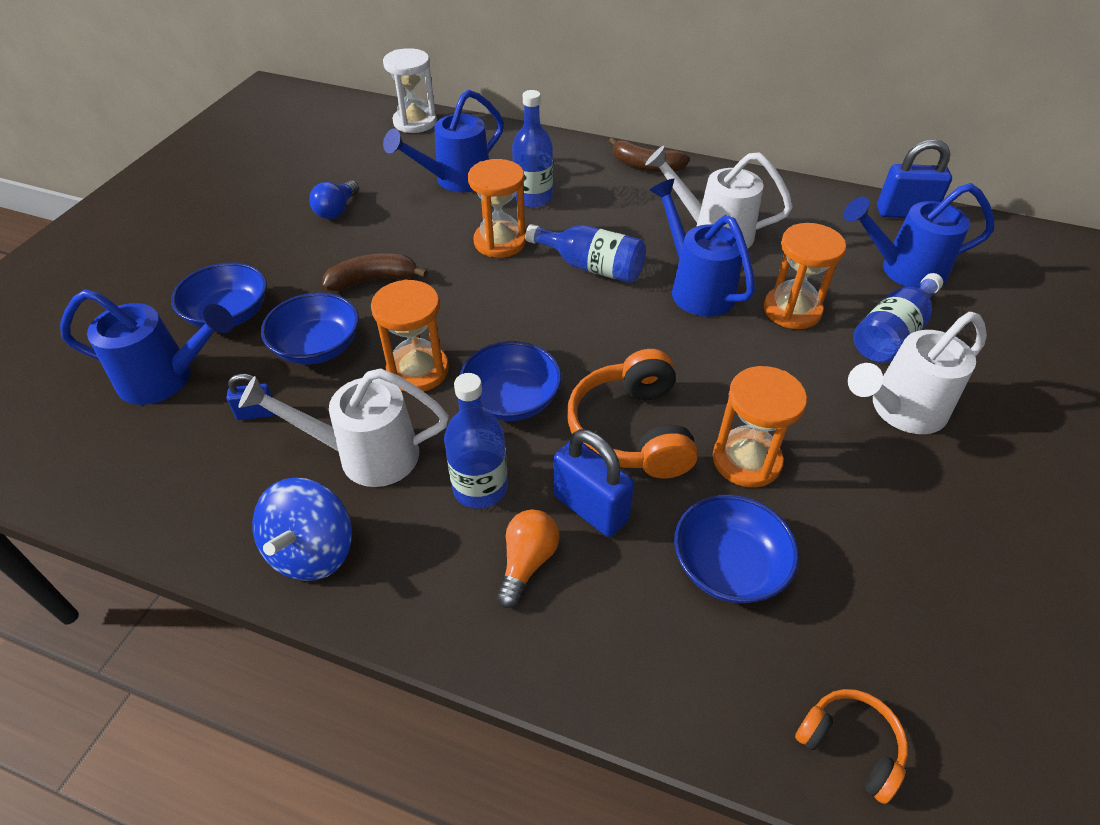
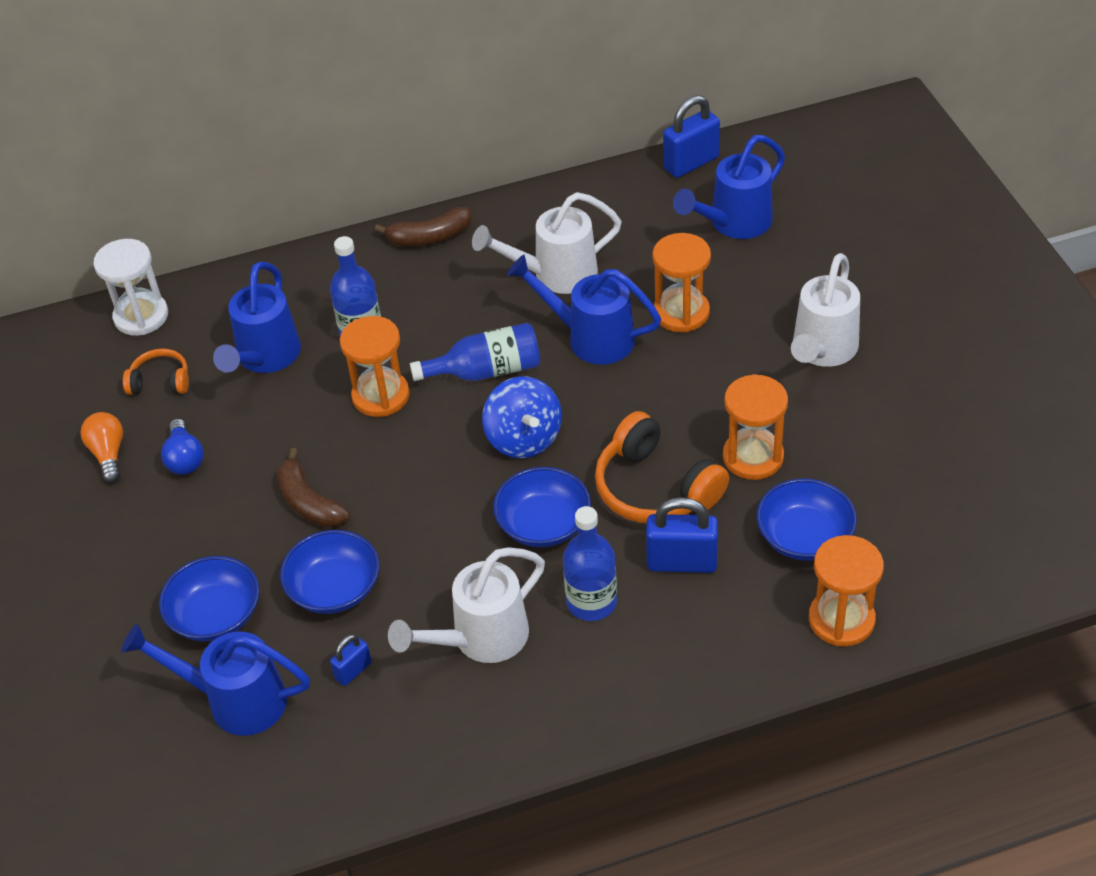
camera: 35 degrees left, 0 degrees up
blue watering can [60,289,234,405] -> blue watering can turned 135 degrees counterclockwise [121,624,310,736]
blue spinning top [252,477,352,581] -> blue spinning top moved to [482,377,562,458]
brown banana [322,253,428,291] -> brown banana turned 75 degrees counterclockwise [277,448,350,528]
orange hourglass [371,280,449,392] -> orange hourglass moved to [809,535,884,647]
orange light bulb [497,509,559,608] -> orange light bulb moved to [80,412,123,483]
orange headphones [795,689,908,804] -> orange headphones moved to [123,348,189,395]
blue bottle [853,273,943,363] -> none

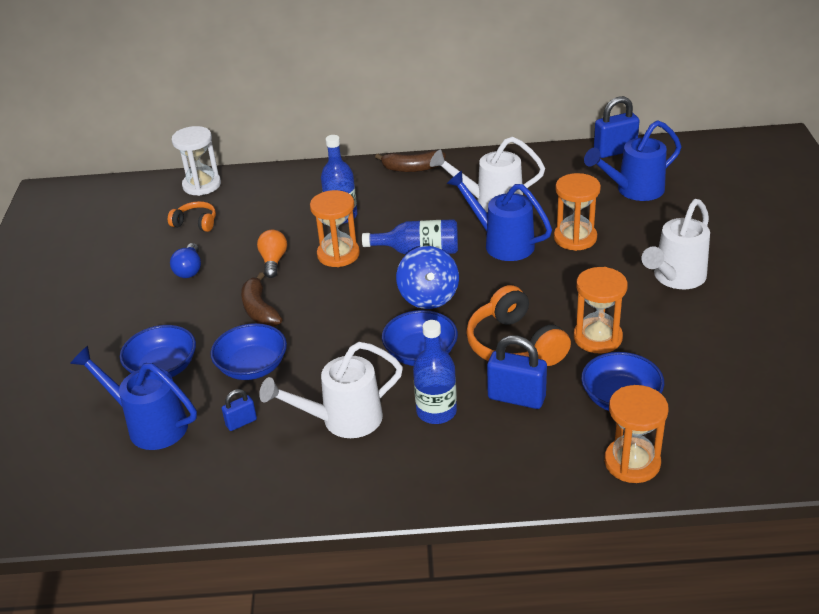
camera: 15 degrees right, 10 degrees down
orange light bulb [80,412,123,483] -> orange light bulb moved to [257,230,287,278]
blue watering can [213,261,301,373] -> none

